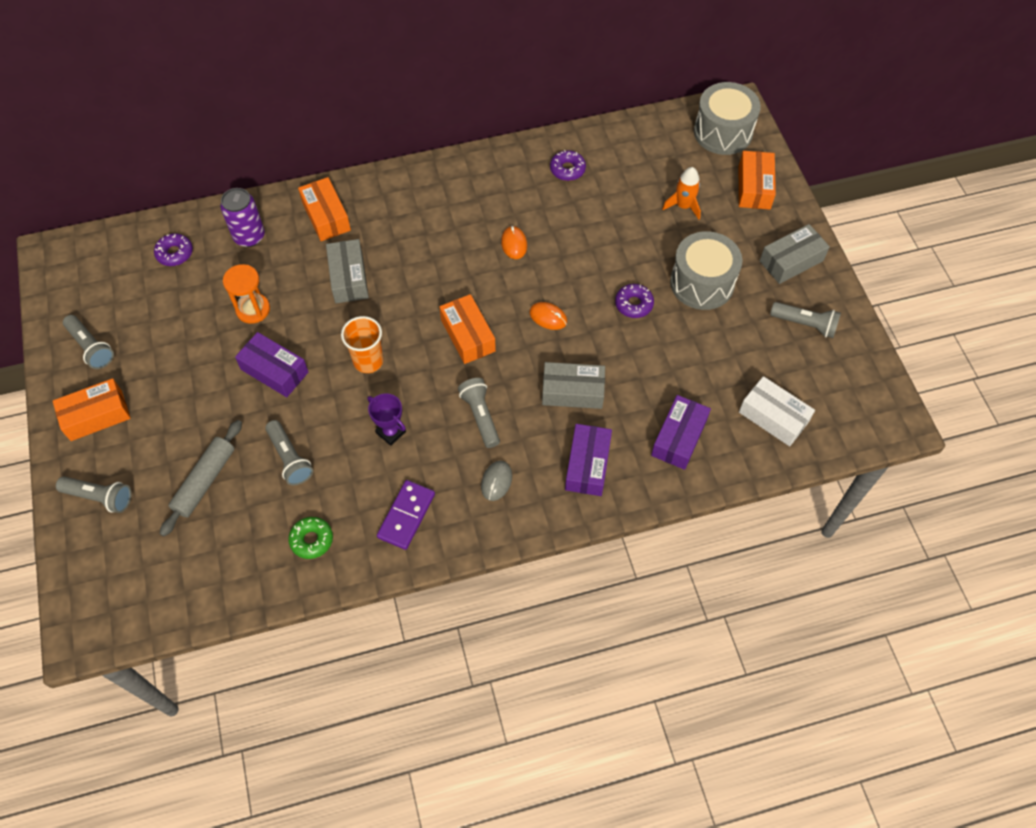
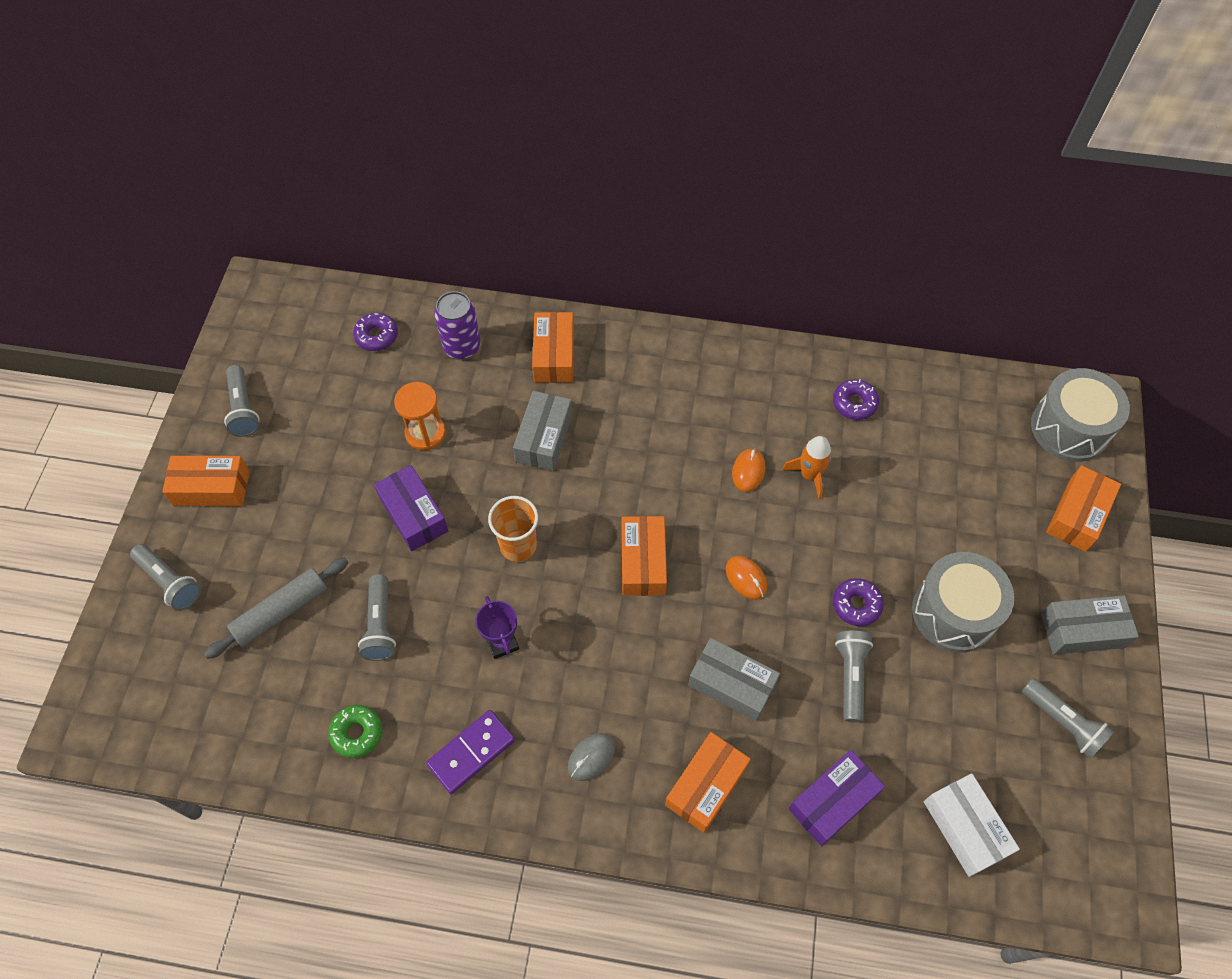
camera: 25 degrees right, 0 degrees up
grey flashlight [458,378,500,448] -> grey flashlight moved to [835,631,873,722]
purple box [565,424,612,496] -> orange box [665,732,751,833]
orange rocket [662,167,701,220] -> orange rocket moved to [782,436,832,499]

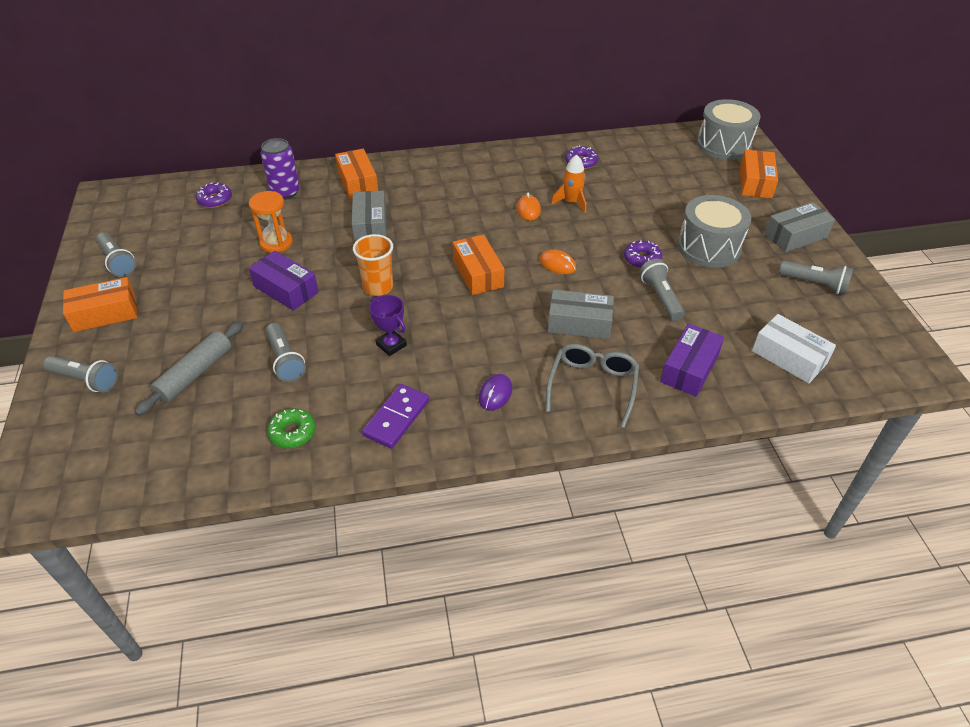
camera: 20 degrees left, 15 degrees down
grey mouse [568,733,615,781] -> purple mouse [478,374,512,411]
orange box [665,732,751,833] -> grey glasses [546,344,639,428]

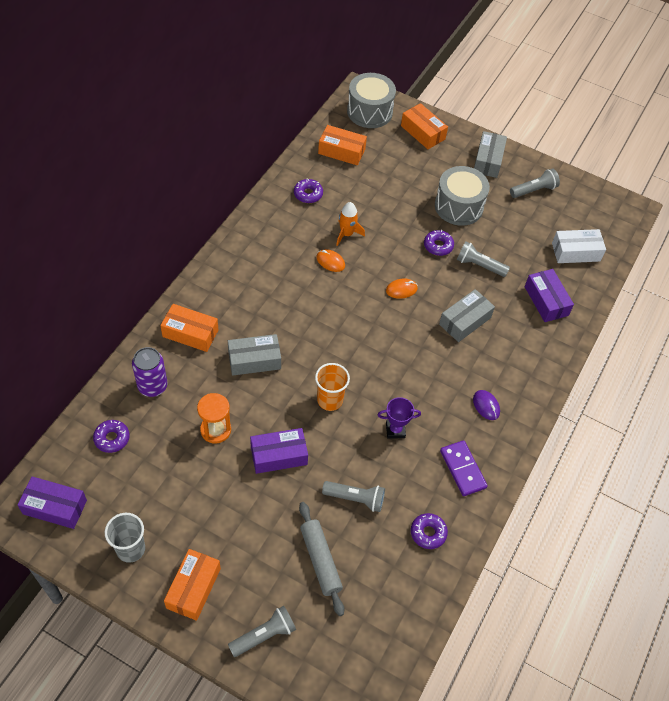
camera: 55 degrees left, 10 degrees up
grey flashlight [96,232,136,277] -> grey cup [105,513,145,563]
green donut [267,408,316,448] -> purple donut [411,513,448,549]
grey box [352,191,387,242] -> grey box turned 45 degrees counterclockwise [228,334,281,376]
orange box [453,235,505,295] -> orange box moved to [318,125,367,165]
grey glasses [546,344,639,428] -> none
none -> purple box [18,476,87,529]

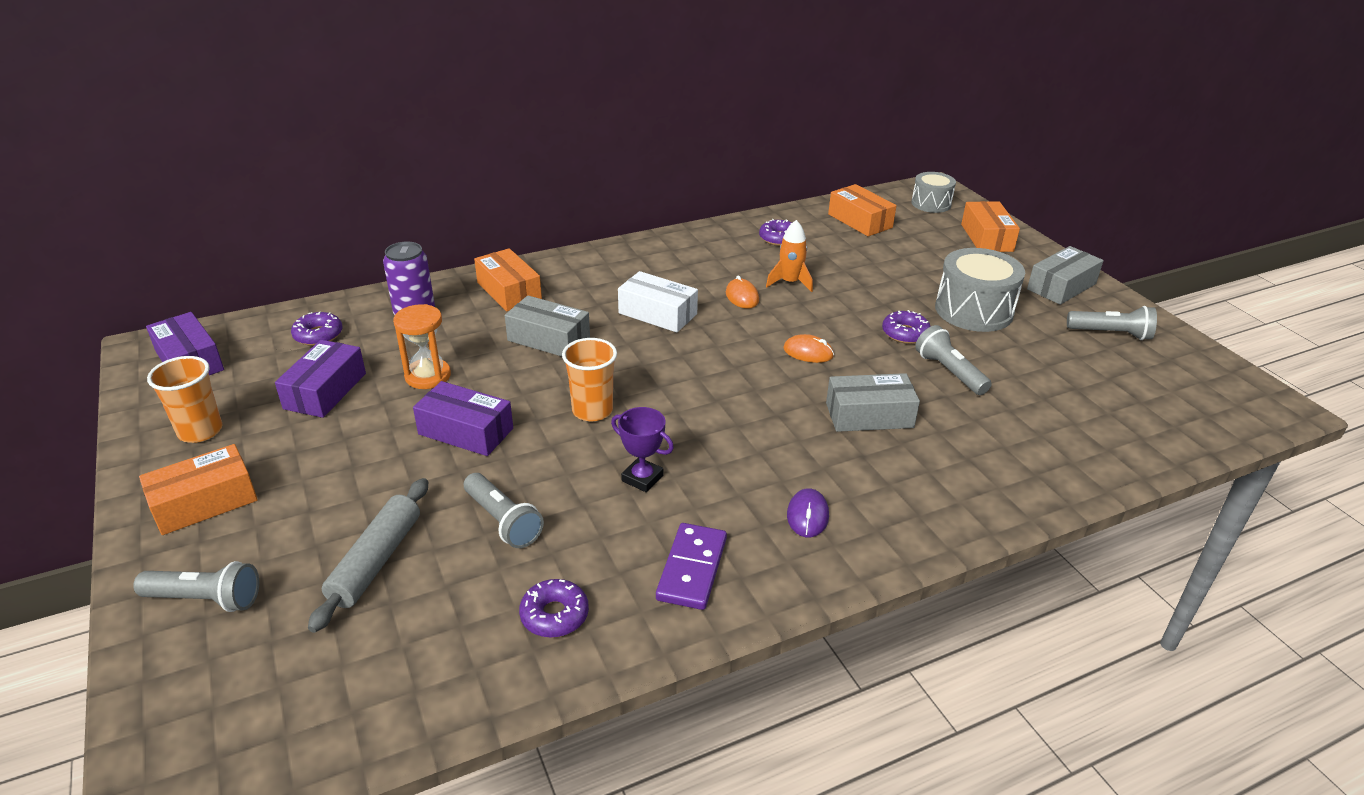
camera: 40 degrees right, 20 degrees down
grey cup [105,513,145,563] -> orange cup [147,356,222,443]
grey drum [347,73,396,128] -> grey drum [911,172,956,213], size x0.62
purple box [525,269,574,322] -> purple box moved to [275,340,366,418]
white box [552,229,606,263] -> white box moved to [618,271,698,333]

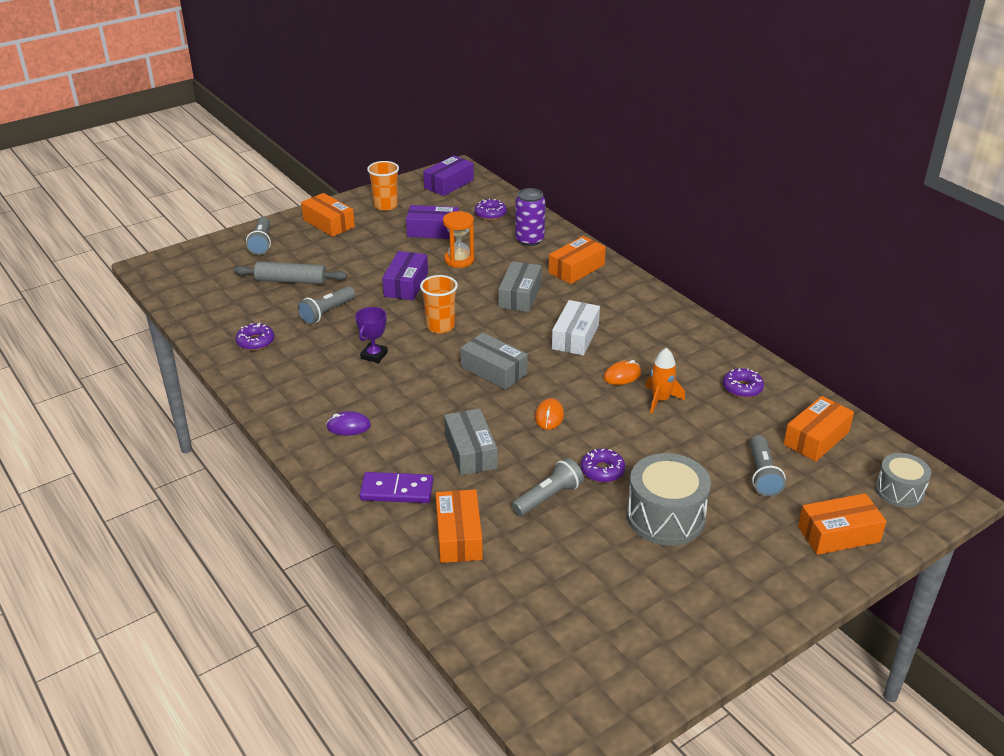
camera: 80 degrees right, 0 degrees up
purple domino [656,523,727,610] -> purple domino moved to [359,472,433,503]
grey box [1027,246,1104,305] -> grey box moved to [461,333,528,390]
grey flashlight [1067,306,1157,340] -> grey flashlight moved to [750,435,786,497]
none -> orange box [436,489,483,563]

